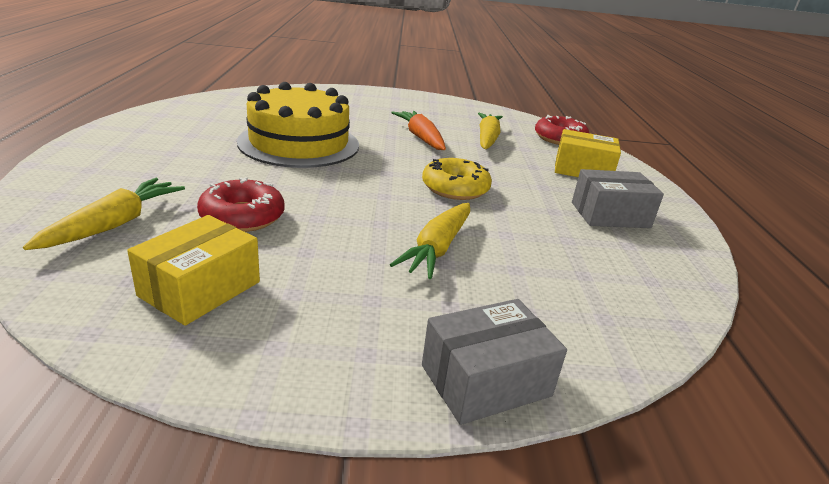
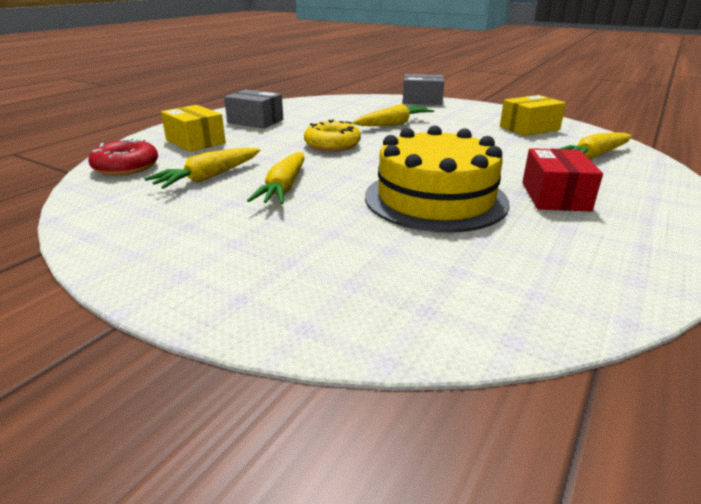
camera: 145 degrees left, 0 degrees up
red donut [197,177,285,232] -> none
orange carrot [391,111,446,150] -> yellow carrot [247,152,305,204]
none -> red box [522,148,603,211]

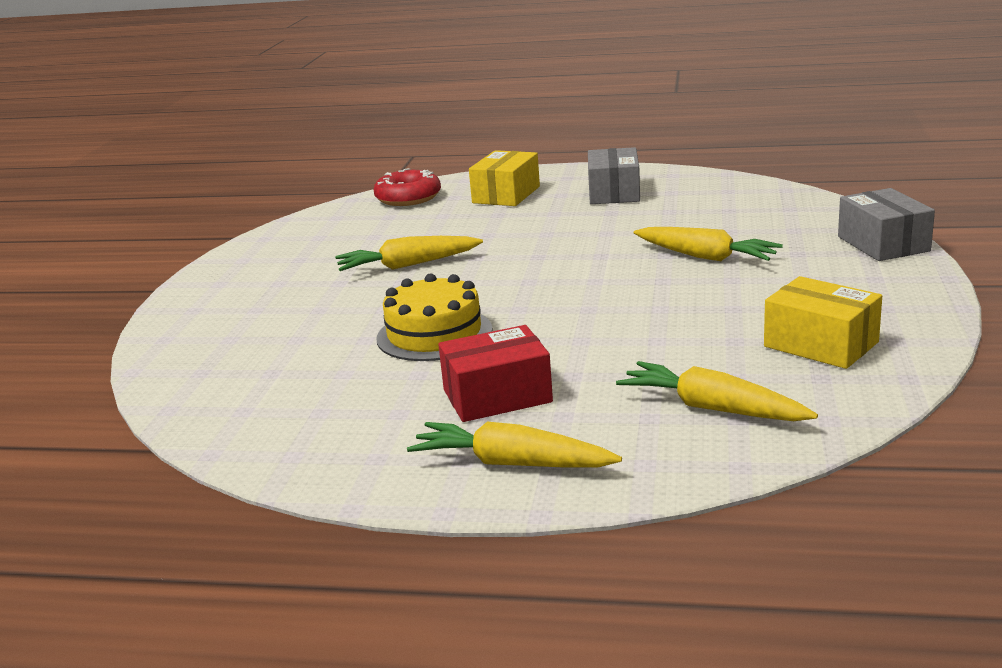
camera: 70 degrees right, 5 degrees down
yellow carrot [144,147,260,189] -> yellow carrot moved to [407,422,622,468]
yellow donut [304,120,361,152] -> none
yellow cake [365,126,510,233] -> yellow cake [376,273,492,361], size x0.66

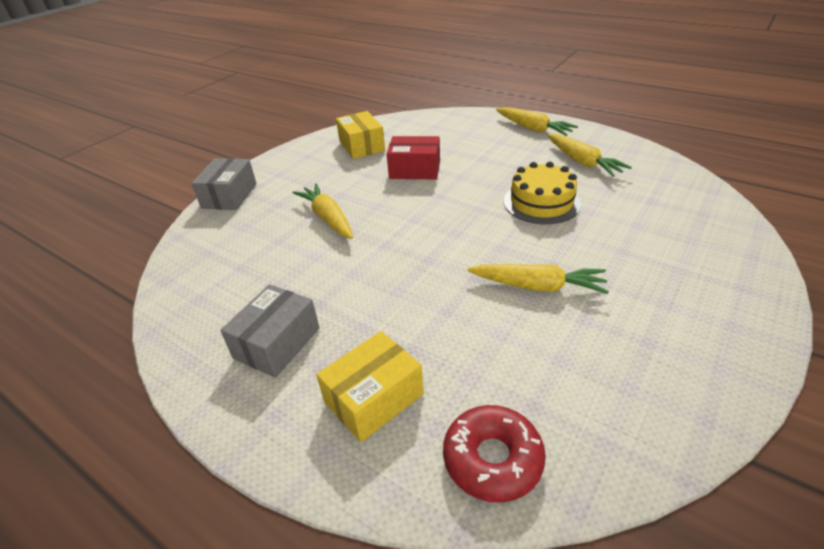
camera: 155 degrees left, 15 degrees up
red box [438,325,553,422] -> red box moved to [387,136,440,179]
yellow carrot [616,361,818,421] -> yellow carrot moved to [548,134,632,177]

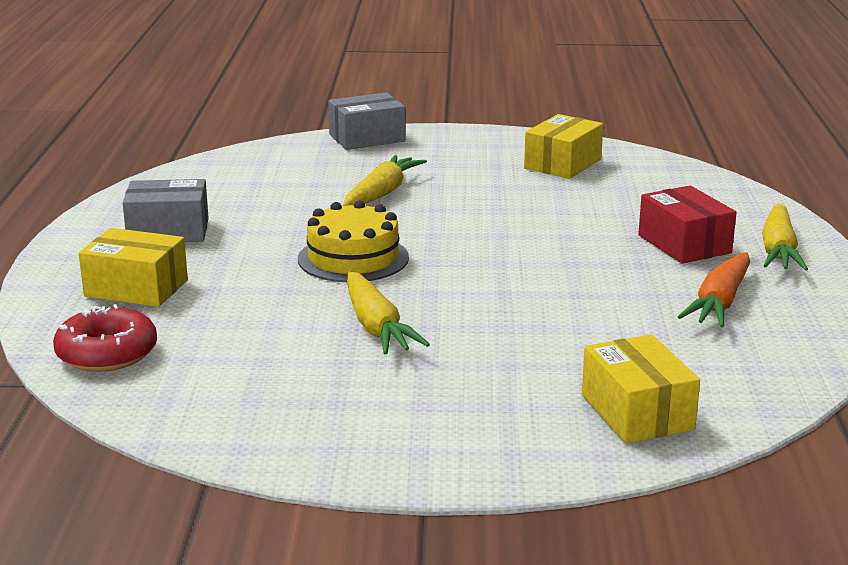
camera: 55 degrees right, 15 degrees down
red box [387,136,440,179] -> red box moved to [638,186,737,264]
yellow cake [504,162,581,224] -> yellow cake moved to [298,200,409,282]
yellow carrot [548,134,632,177] -> orange carrot [678,252,750,327]
none -> yellow box [582,335,700,443]

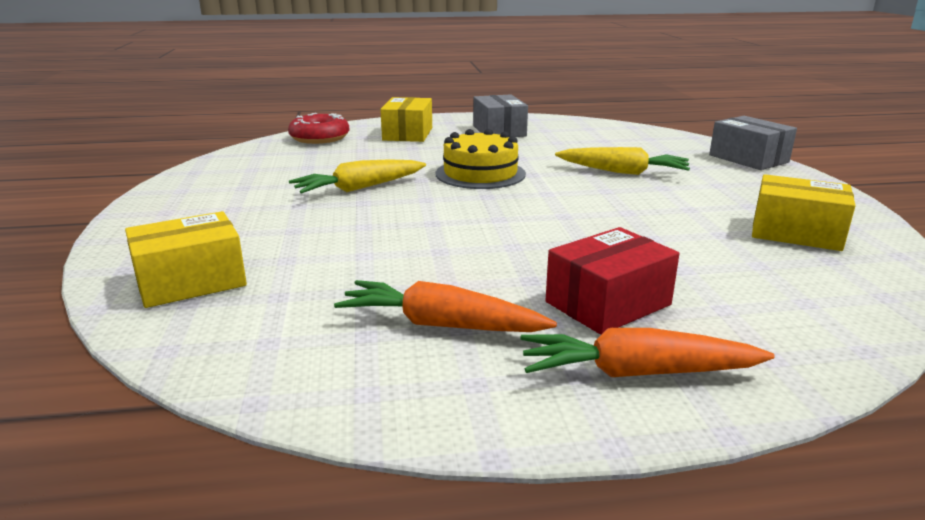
camera: 80 degrees right, 0 degrees up
yellow carrot [762,204,808,271] -> orange carrot [520,328,774,377]

